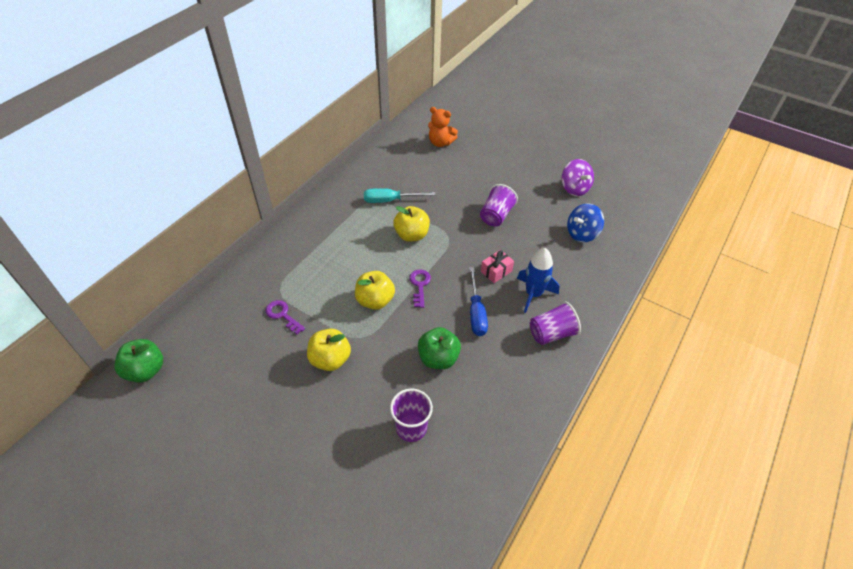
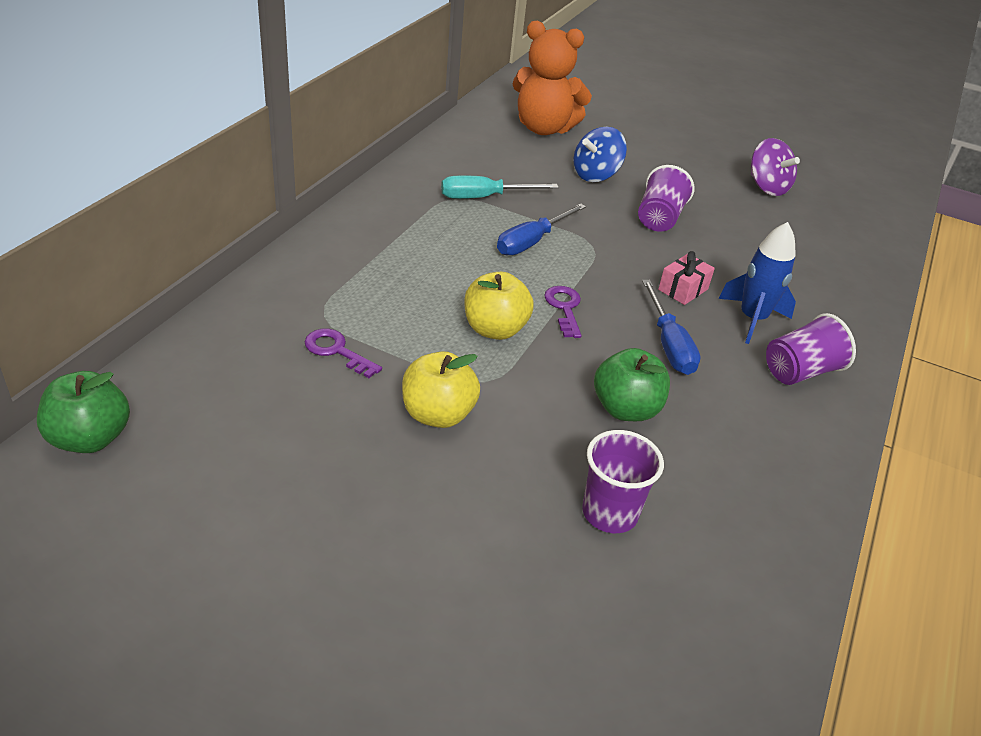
camera: 10 degrees left, 10 degrees down
yellow apple [393,206,430,242] -> blue screwdriver [497,203,586,256]
orange teddy bear [428,107,458,147] -> orange teddy bear [513,21,592,135], size x1.60
blue spinning top [567,203,604,243] -> blue spinning top moved to [573,126,627,182]

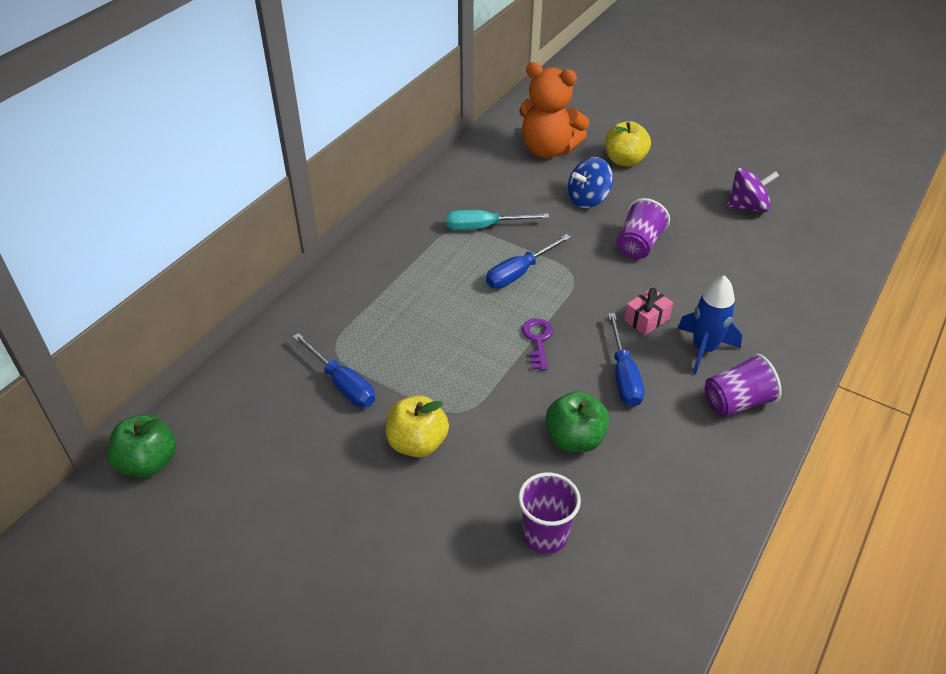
camera: 10 degrees right, 5 degrees up
purple key [305,329,382,378] -> blue screwdriver [293,333,375,407]
yellow apple [464,272,534,340] -> yellow apple moved to [605,121,651,167]
purple spinning top [751,138,800,196] -> purple spinning top turned 75 degrees counterclockwise [727,168,779,212]

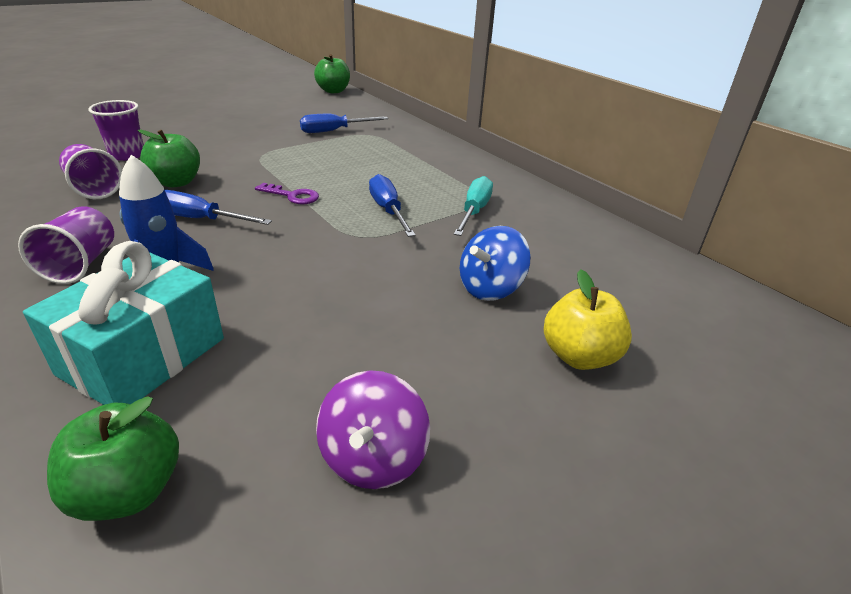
camera: 110 degrees right, 10 degrees down
yellow apple [386,395,449,457] -> none
orange teddy bear [519,62,589,158] -> none
blue spinning top [568,157,613,208] -> blue spinning top turned 120 degrees counterclockwise [460,226,531,301]
purple cup [616,198,670,259] -> purple cup moved to [59,144,122,199]
pink gift [624,288,673,335] -> none
none -> turquoise gift [23,241,224,405]
none -> green apple [47,396,179,521]

